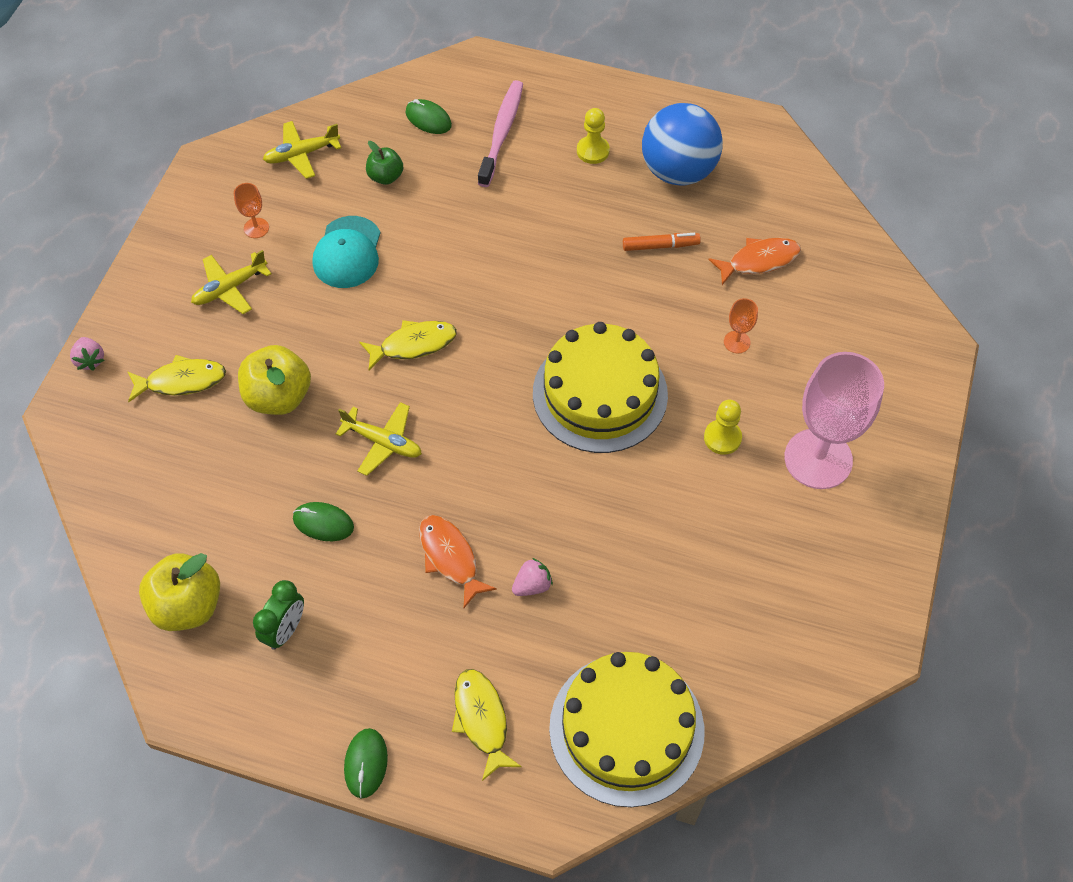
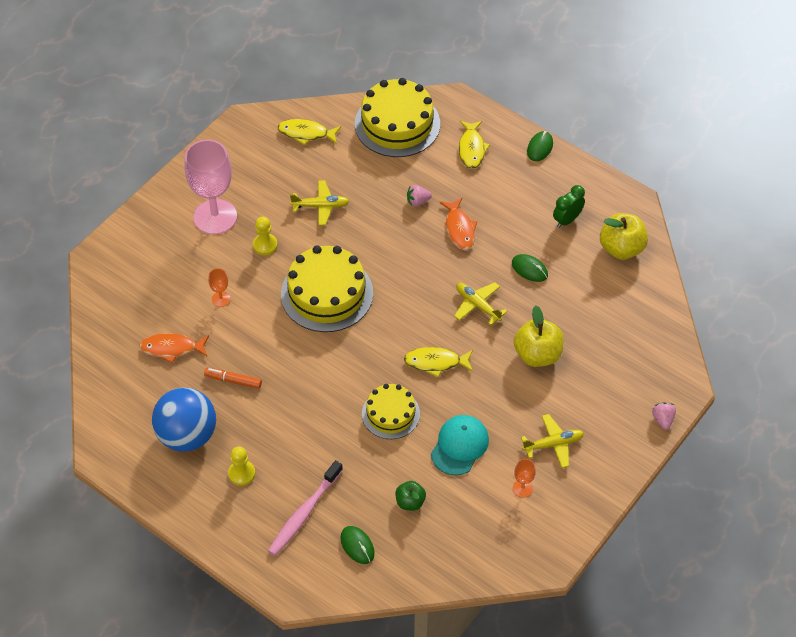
camera: 160 degrees left, 5 degrees down
yellow fish [127,355,226,402] -> yellow fish moved to [278,119,341,145]
yellow plane [263,121,341,179] -> yellow plane moved to [290,180,349,226]
none -> yellow cake [362,384,420,439]

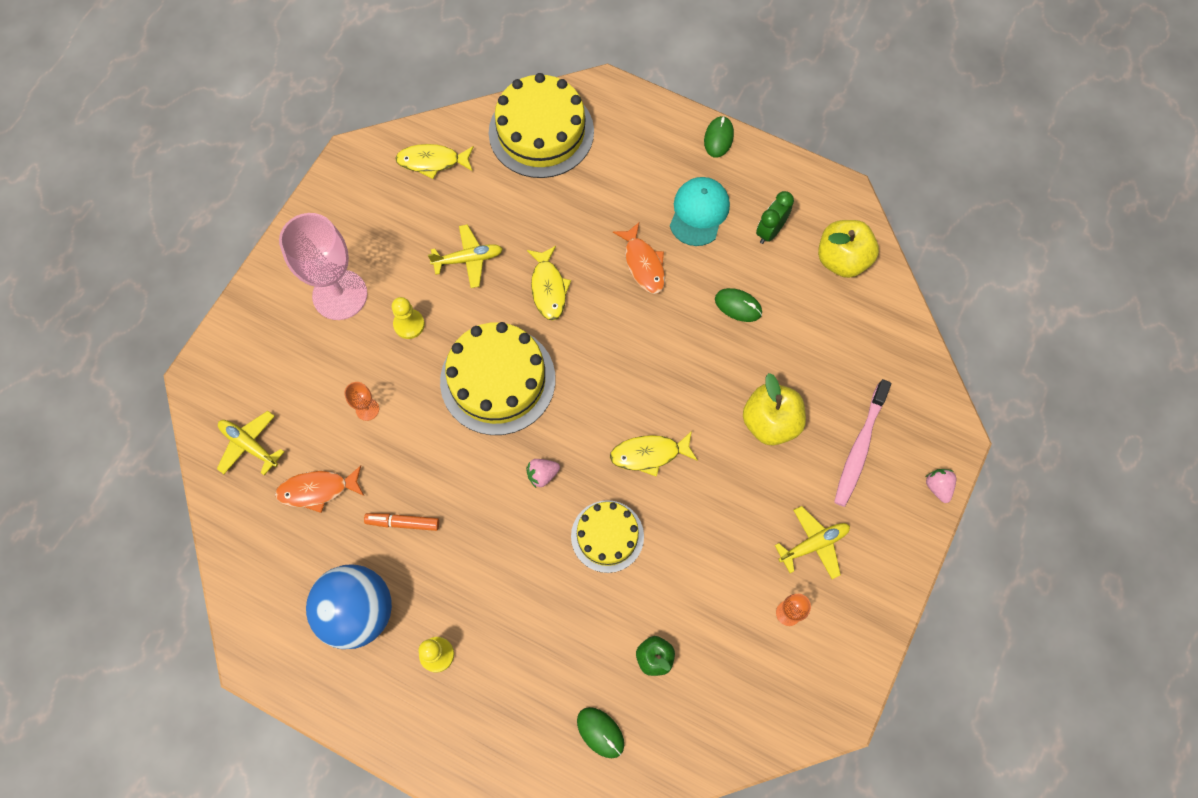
camera: 10 degrees left, 15 degrees up
pink toothbrush [268,460,343,556] -> pink toothbrush moved to [834,379,891,507]
pink strawberry [407,185,432,207] -> pink strawberry moved to [526,459,560,488]
turquoise cap [431,415,489,475] -> turquoise cap moved to [670,177,730,246]
yellow plane [454,282,507,325] -> yellow plane moved to [217,411,284,475]
yellow fish [459,121,490,169] -> yellow fish moved to [527,246,571,320]

